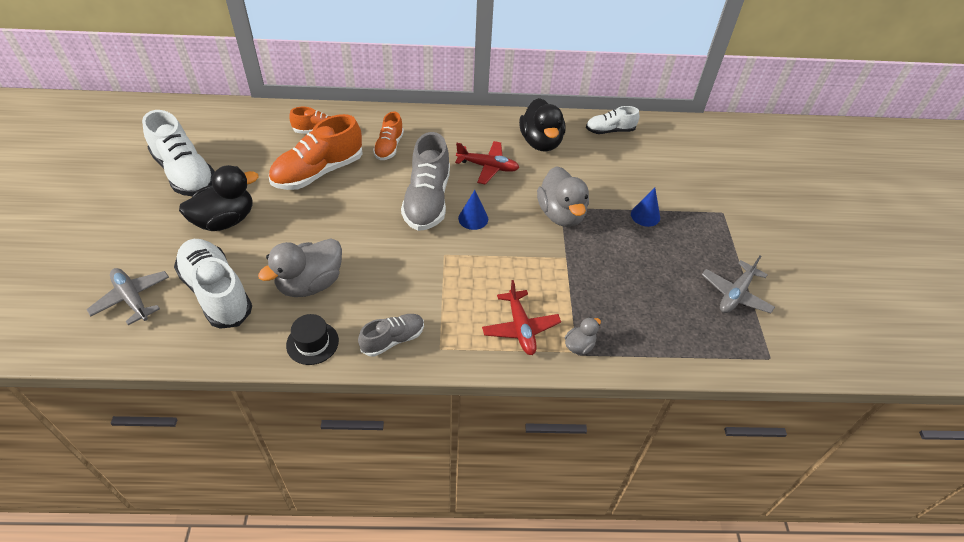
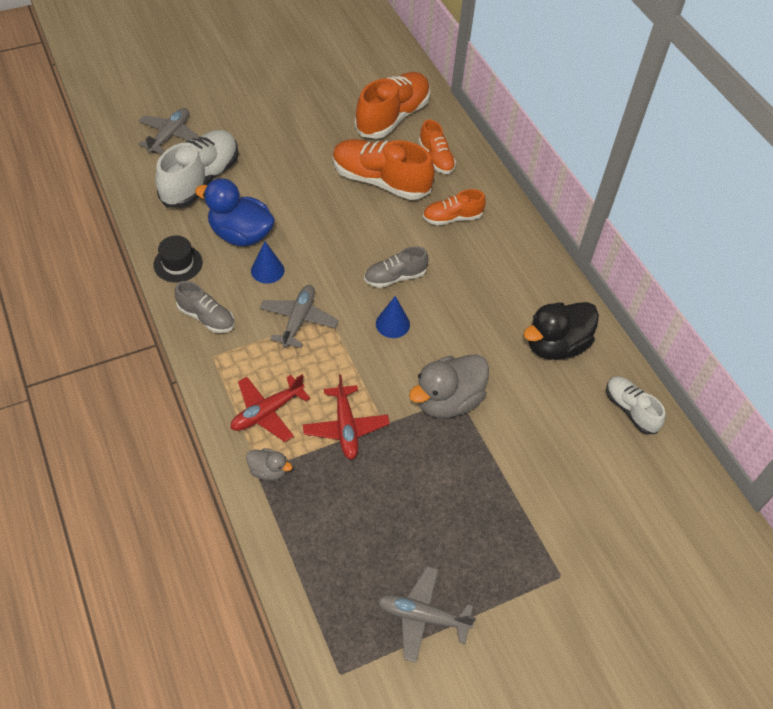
camera: 65 degrees right, 5 degrees up
white shoe [142,110,215,196] -> none
black duck [179,165,259,231] -> none
grey duck [258,238,342,297] -> blue duck [195,178,275,246]
grey shoe [401,132,450,231] -> grey shoe [364,246,429,288], size x0.56
red plane [455,141,519,184] -> red plane moved to [303,375,390,460]
blue cone [631,187,660,227] -> blue cone moved to [251,241,284,284]
none -> grey plane [260,285,339,348]
none -> orange shoe [355,72,430,139]

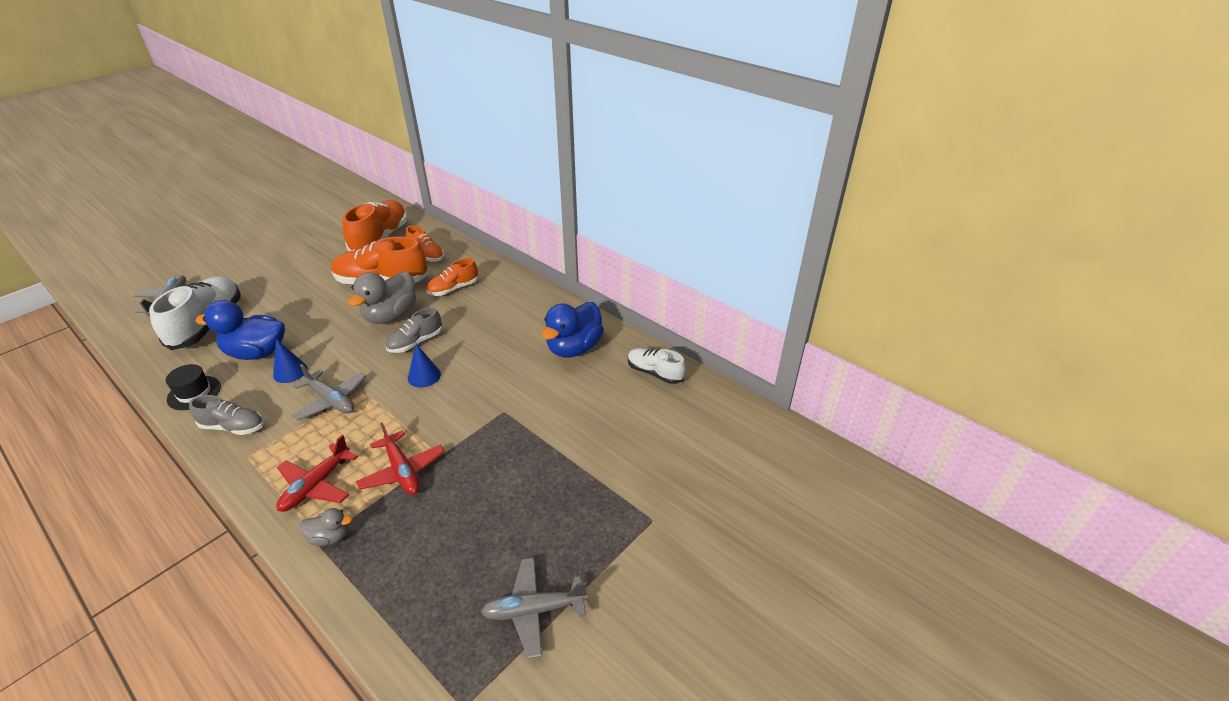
camera: 20 degrees left, 15 degrees down
grey plane [260,285,339,348] -> grey plane turned 135 degrees clockwise [292,364,366,420]
grey duck [409,354,489,418] -> grey duck moved to [348,272,416,324]
black duck [524,302,599,360] -> blue duck [541,302,604,357]

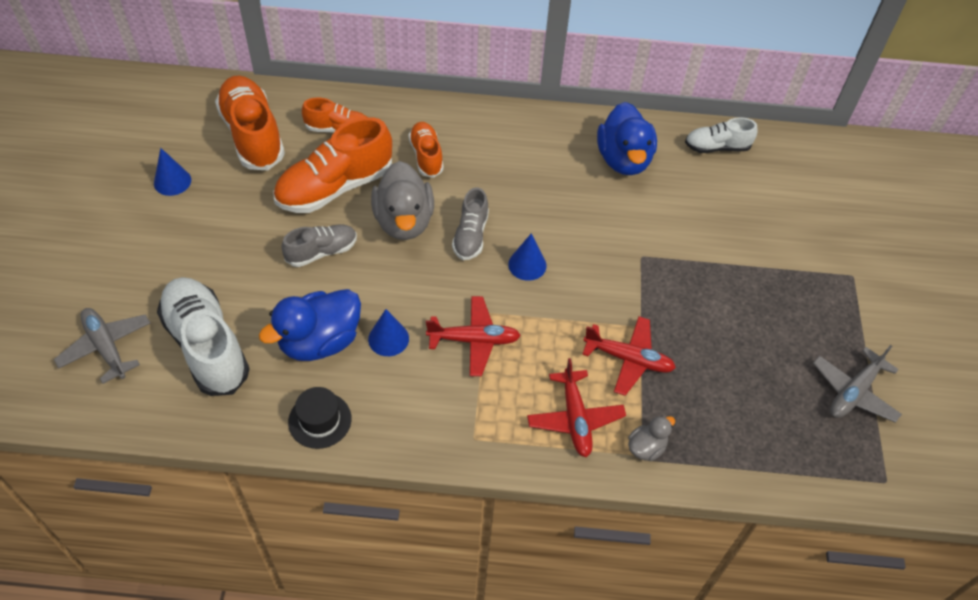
camera: 40 degrees left, 15 degrees up
grey shoe [189,395,264,435] -> grey shoe moved to [281,224,357,267]
grey plane [292,364,366,420] -> red plane [426,296,521,376]
orange shoe [426,258,478,296] -> orange shoe turned 150 degrees clockwise [409,122,444,178]
none -> blue cone [154,148,191,196]

